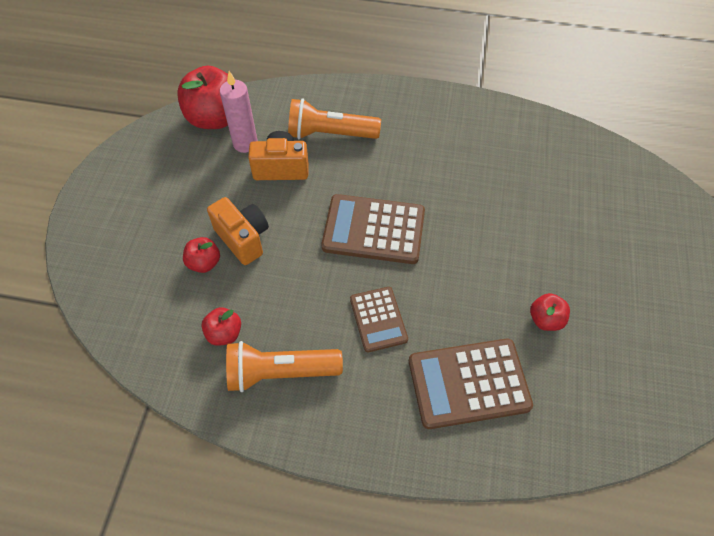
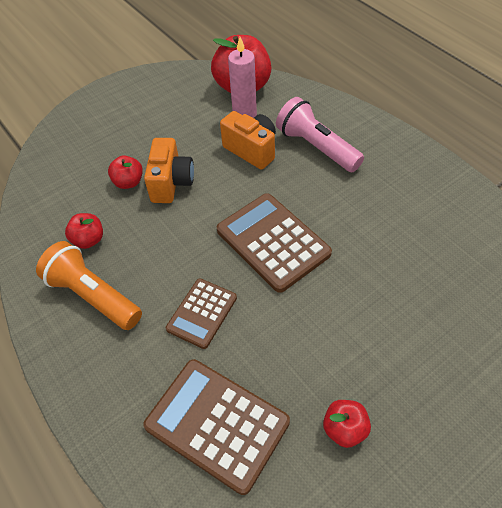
camera: 45 degrees right, 5 degrees down
orange flashlight [288,99,381,139] -> pink flashlight [276,97,364,172]

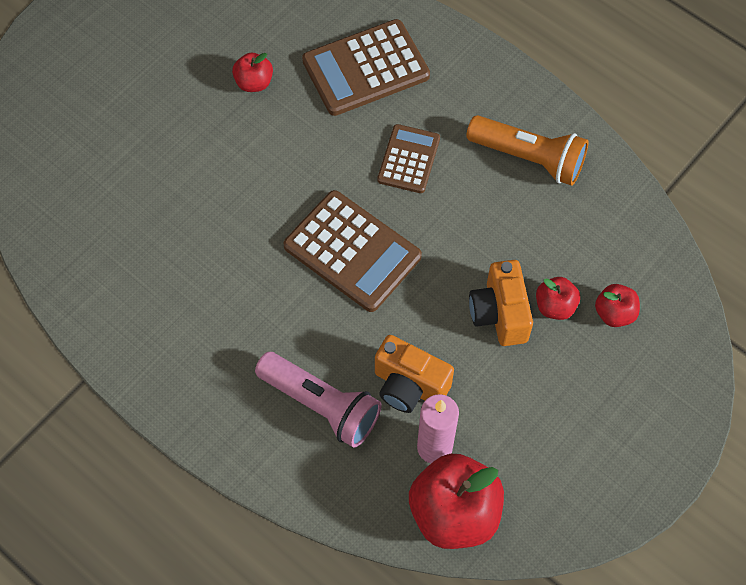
camera: 165 degrees right, 10 degrees up
red apple [65,213,103,249] -> red apple moved to [595,284,640,327]
brown calculator [143,359,290,495] -> brown calculator turned 135 degrees clockwise [302,19,430,116]

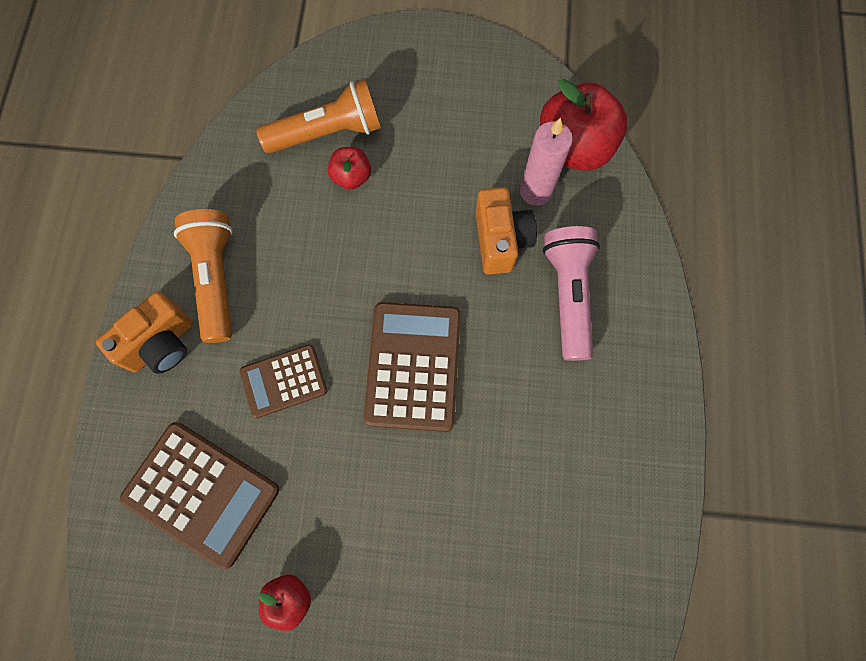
camera: 125 degrees left, 10 degrees up
orange camera [469,260,533,346] -> orange camera moved to [96,291,193,374]
red apple [595,284,640,327] -> orange flashlight [256,79,381,154]

